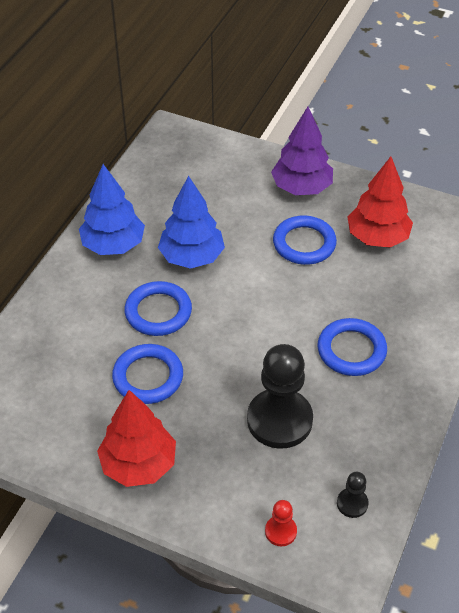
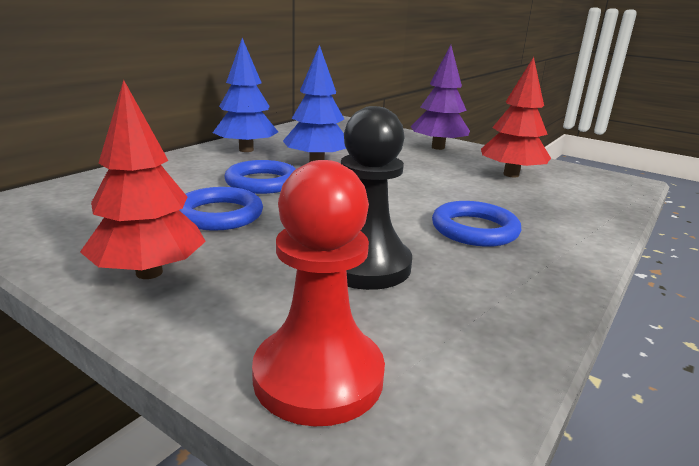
camera: 10 degrees right, 25 degrees down
red pawn [265,500,297,546] -> red pawn [252,160,385,426], size x2.23
blue ring [273,216,337,265] -> none
black pawn [337,472,369,518] -> none

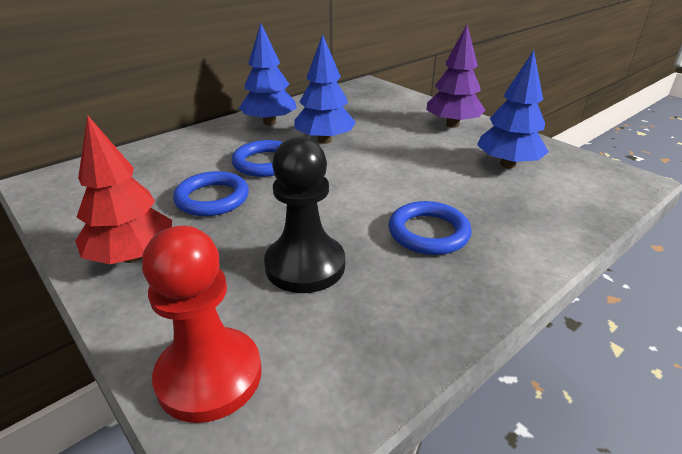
camera: 15 degrees right, 10 degrees up
red tree [481,57,551,177] -> blue tree [477,50,549,168]

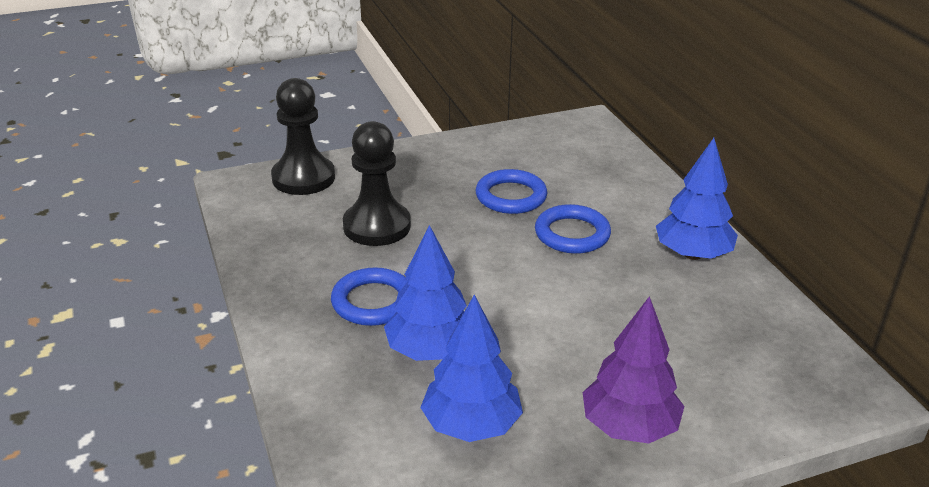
camera: 110 degrees right, 0 degrees up
red tree [75,115,172,264] -> none
red pawn [142,226,262,423] -> black pawn [271,78,335,195]
blue tree [294,34,356,144] -> blue tree moved to [384,225,467,361]

